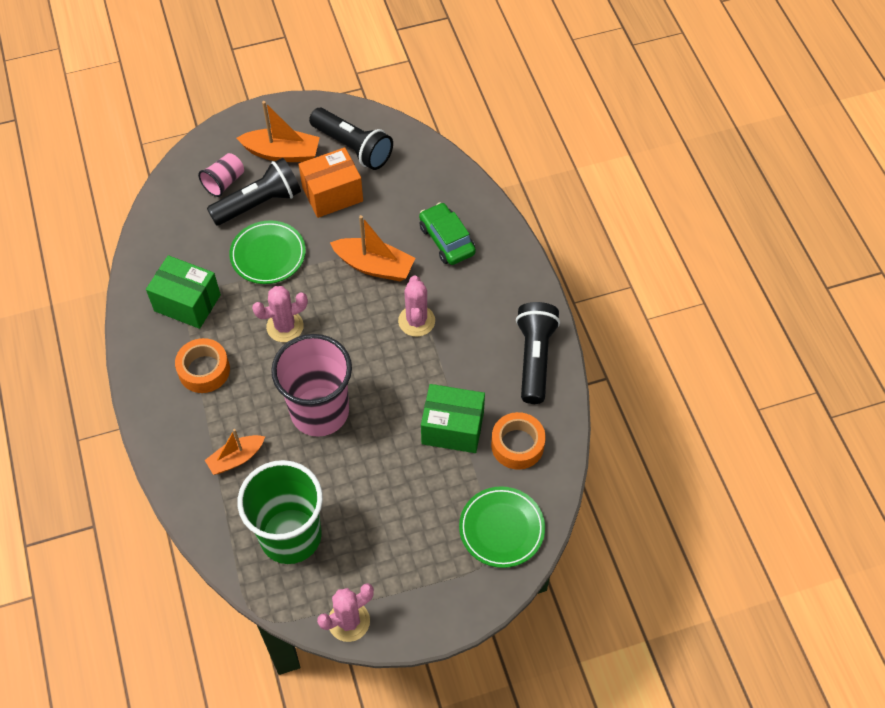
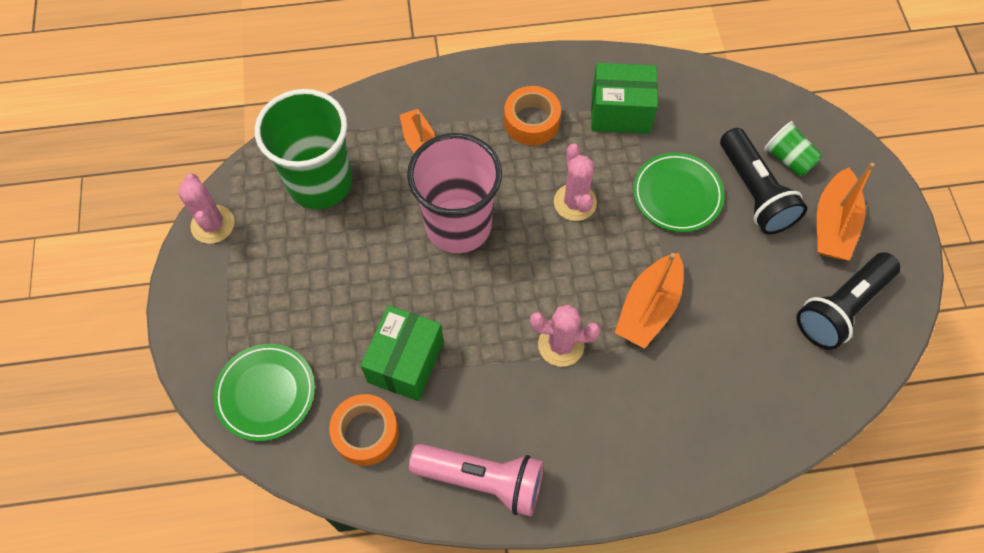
camera: 100 degrees right, 5 degrees up
green box [146,255,221,329] -> green box turned 60 degrees clockwise [591,63,658,134]
pink cup [198,153,244,197] -> green cup [764,121,822,177]
orange box [299,147,363,218] -> none
green car [419,202,476,265] -> none
black flashlight [516,302,560,404] -> pink flashlight [409,444,544,517]

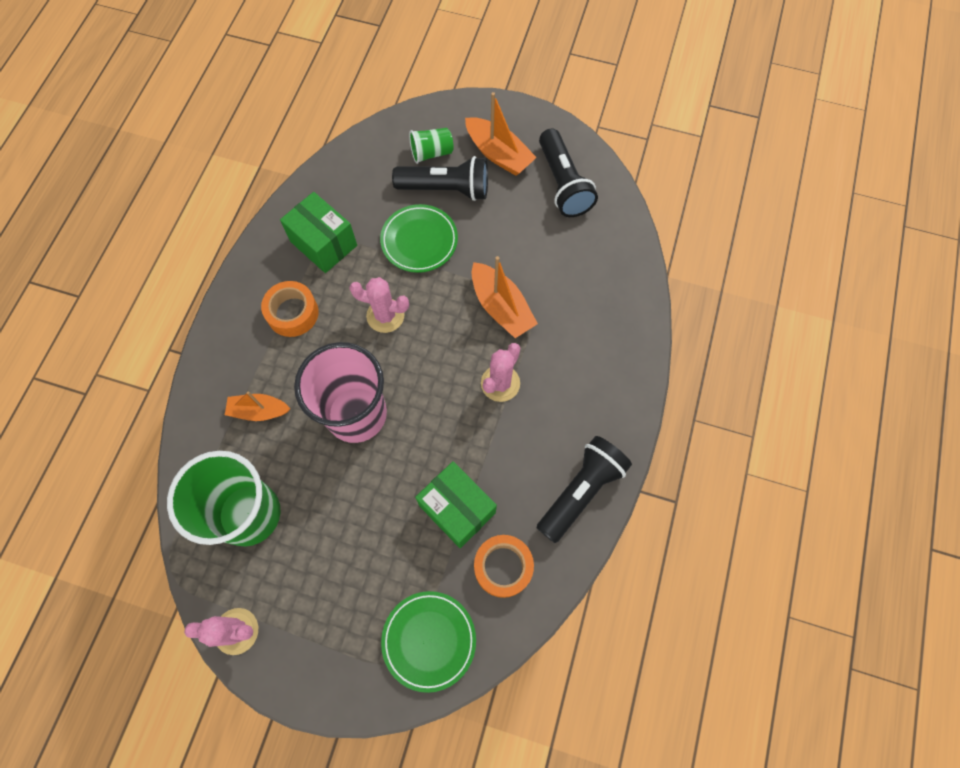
camera: 65 degrees left, 5 degrees up
pink flashlight [409,444,544,517] -> black flashlight [537,436,632,543]
green box [591,63,658,134] -> green box turned 75 degrees counterclockwise [280,192,357,273]

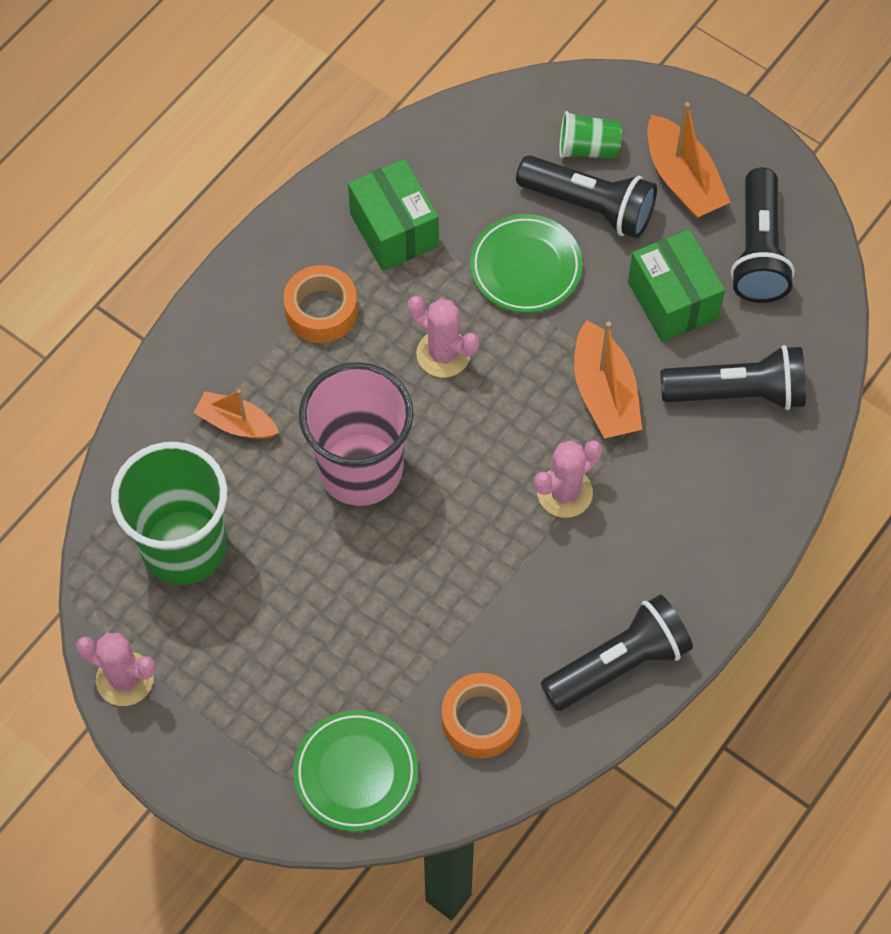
camera: 20 degrees right, 5 degrees down
green box [415,461,497,548] -> green box moved to [628,229,725,342]
none -> black flashlight [660,345,806,410]

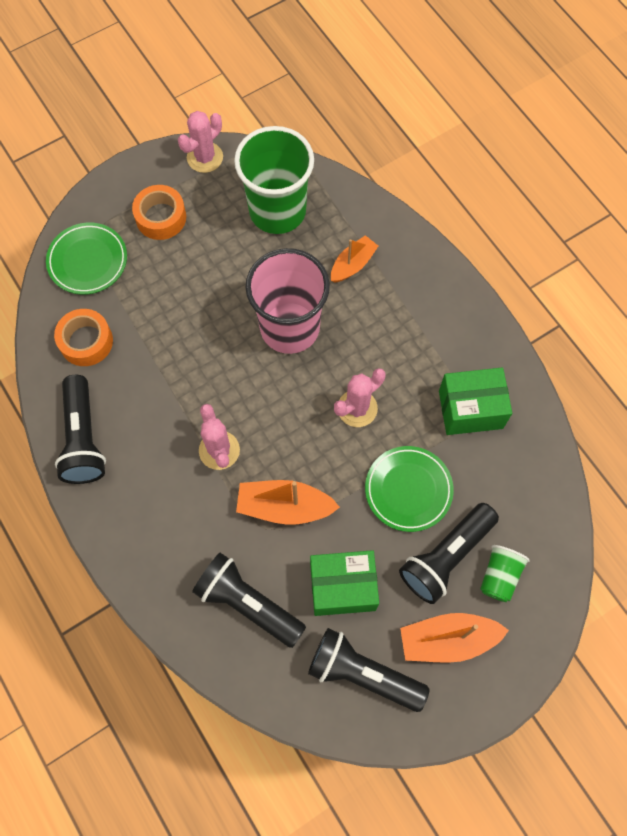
camera: 110 degrees right, 5 degrees up
orange tape [283,265,358,343] -> orange tape moved to [132,185,186,240]
black flashlight [660,345,806,410] -> black flashlight turned 105 degrees clockwise [192,553,306,648]

